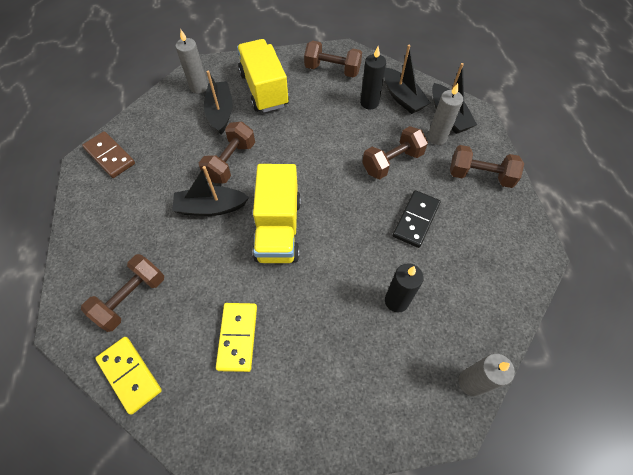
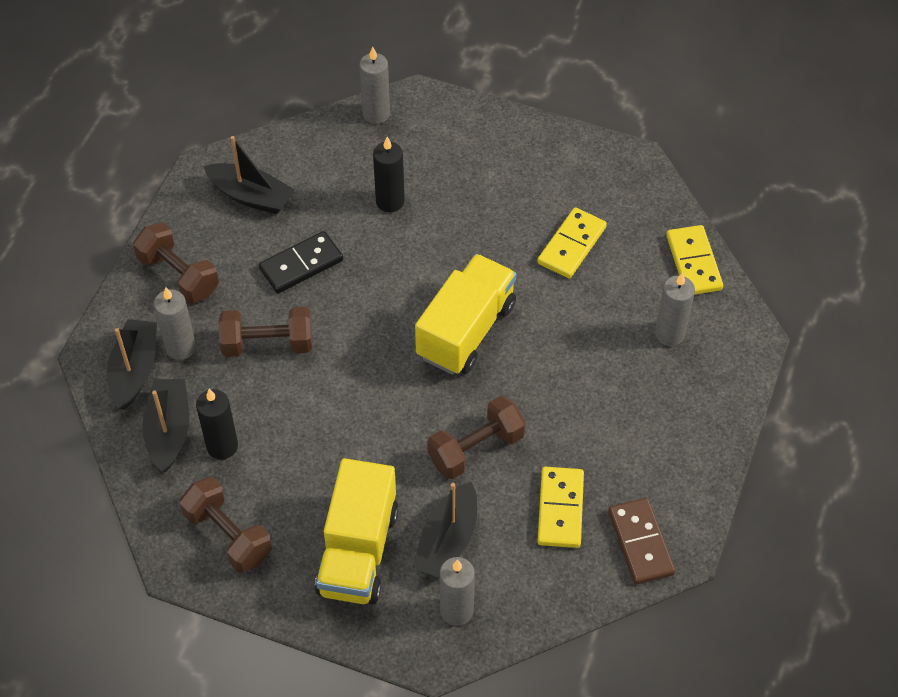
camera: 150 degrees left, 5 degrees down
brown dumbbell [81,254,164,332] -> grey candle [655,272,695,346]
black boat [172,166,249,216] -> black boat moved to [203,136,295,214]
none -> yellow domino [538,467,584,548]

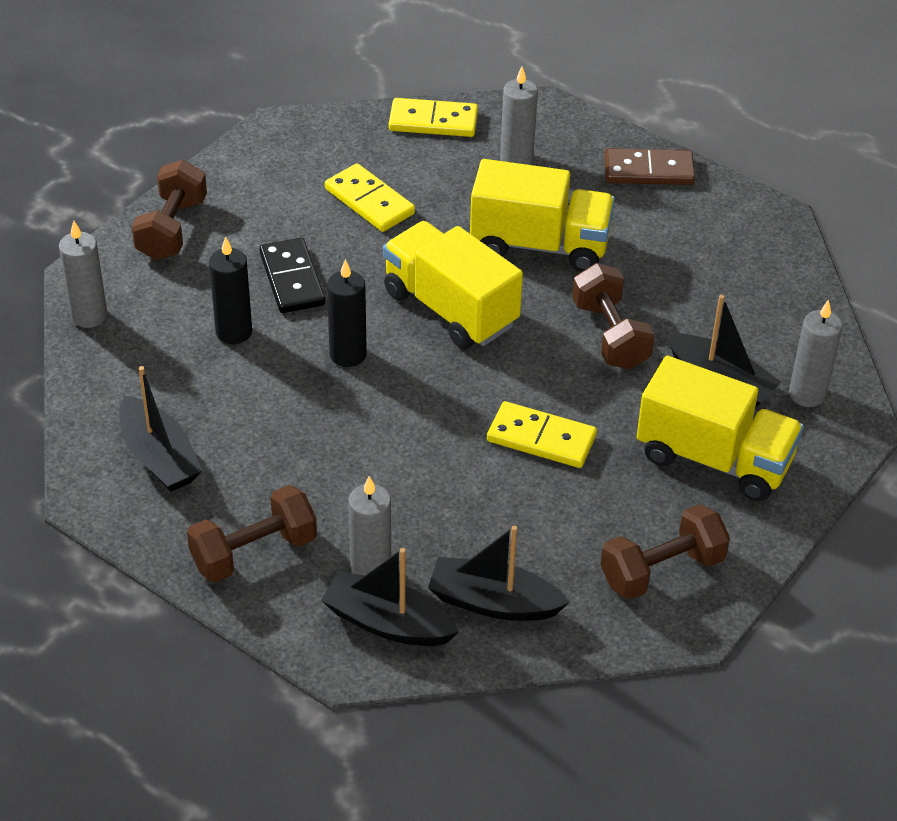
camera: 75 degrees left, 10 degrees down
black candle [196,389,238,459] -> black candle moved to [327,259,367,367]
black boat [203,136,295,214] -> black boat turned 105 degrees clockwise [119,366,202,492]
brown dumbbell [218,307,312,357] -> brown dumbbell moved to [132,160,207,260]
black domino [259,231,343,293] -> black domino moved to [259,238,325,313]
yellow domino [538,467,584,548] -> yellow domino moved to [487,401,597,468]
brown domino [608,498,675,585] -> brown domino moved to [604,148,695,185]
none -> yellow truck [470,159,615,272]

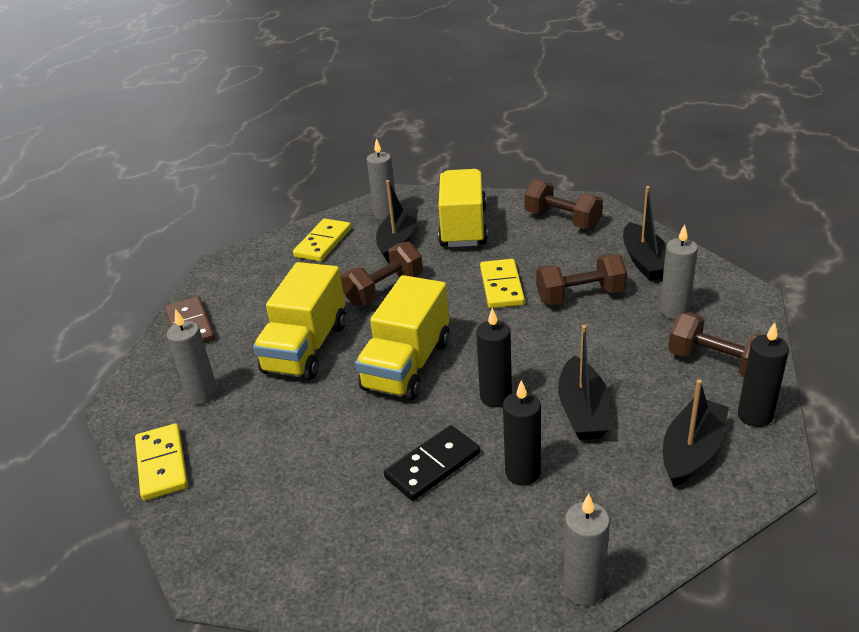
camera: 110 degrees left, 10 degrees down
brown dumbbell [132,160,207,260] -> brown dumbbell moved to [536,254,627,305]
black boat [321,548,459,646] -> black boat moved to [558,325,610,440]
yellow domino [325,163,415,232] -> yellow domino moved to [293,219,351,262]
yellow truck [470,159,615,272] -> yellow truck turned 150 degrees counterclockwise [253,262,346,380]
none -> black candle [738,322,789,427]

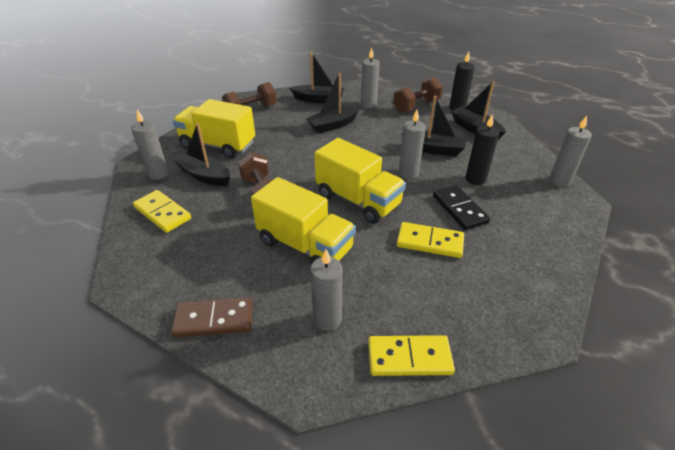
camera: 75 degrees left, 5 degrees up
black candle [476,308,512,407] -> grey candle [399,110,426,179]
yellow domino [480,259,525,308] -> yellow domino moved to [397,222,464,258]
brown dumbbell [536,254,627,305] -> black boat [306,73,360,133]

